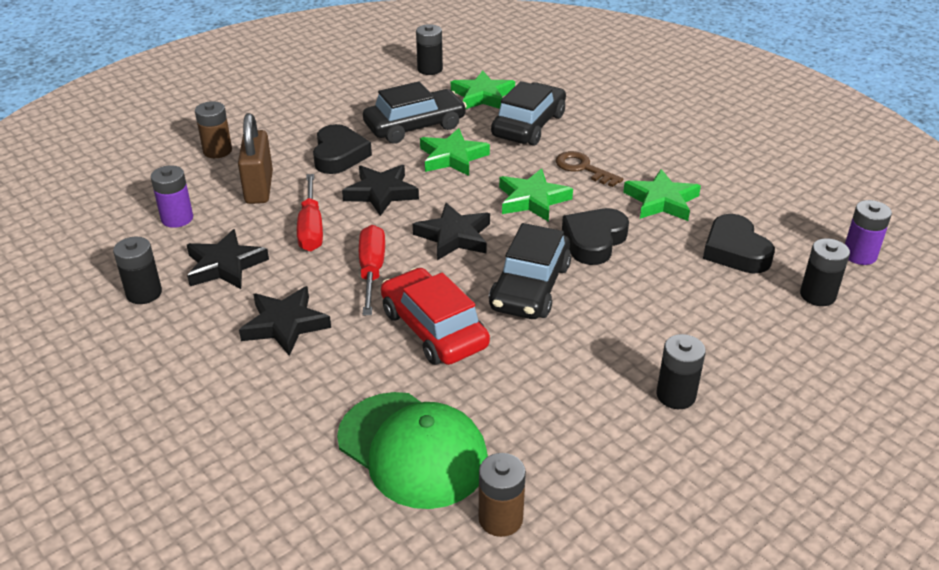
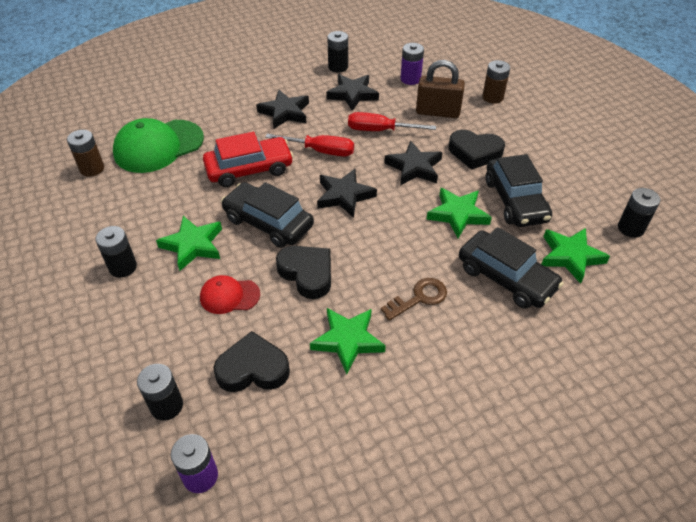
camera: 105 degrees right, 10 degrees up
green star [499,168,573,222] -> green star moved to [156,216,222,271]
none -> red cap [200,275,260,314]

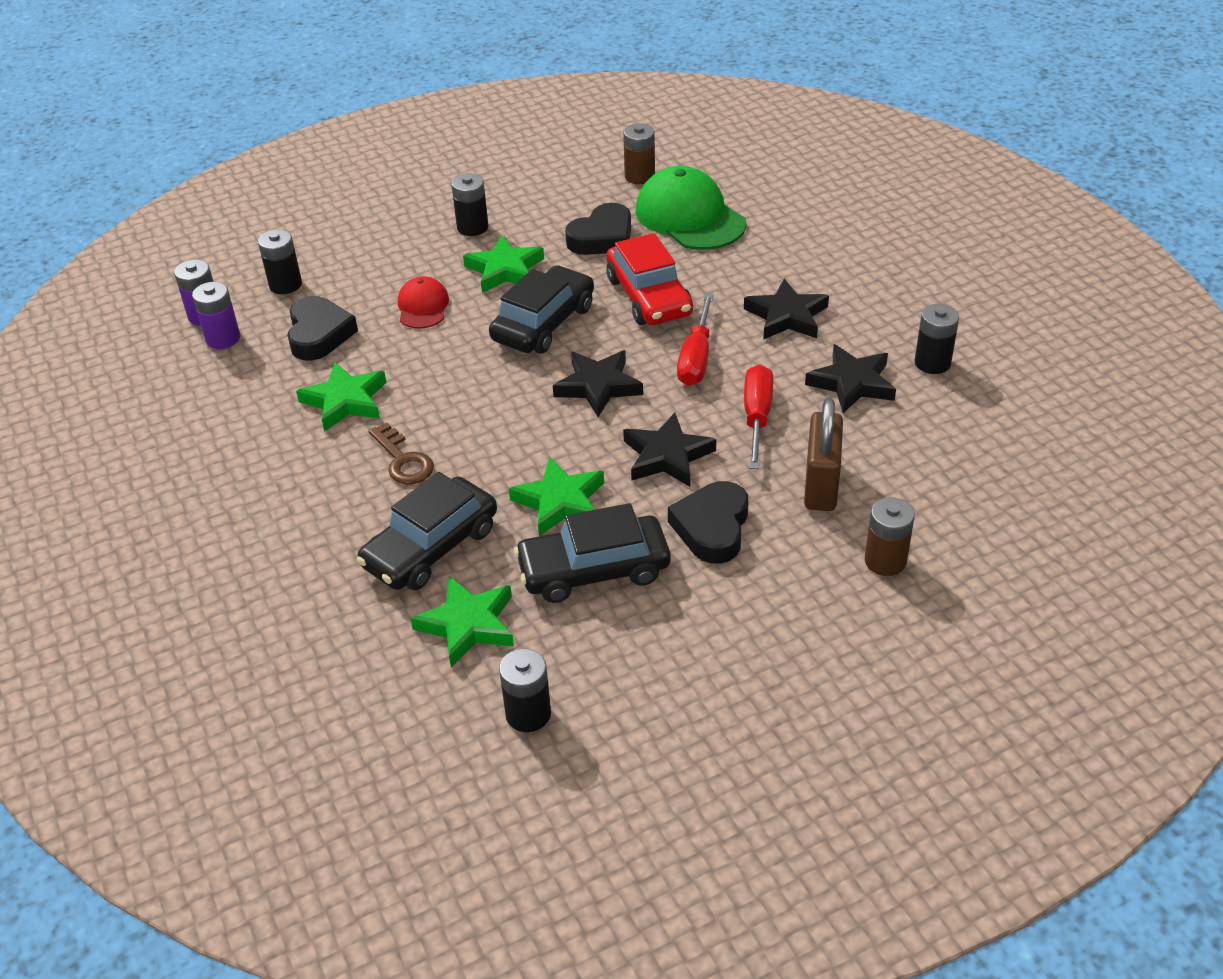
camera: 90 degrees right, 5 degrees down
black heart [276,246,331,299] -> black heart moved to [565,203,631,255]
purple battery [401,43,424,85] -> purple battery moved to [192,282,240,349]

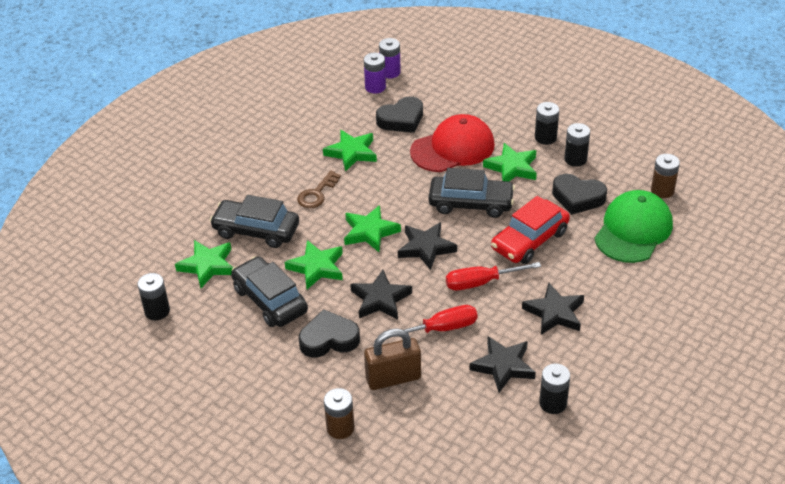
camera: 65 degrees right, 0 degrees up
black battery [258,229,302,294] -> black battery moved to [564,123,590,167]
red cap [398,276,449,329] -> red cap [410,114,495,172], size x1.87
none -> green star [344,205,401,252]

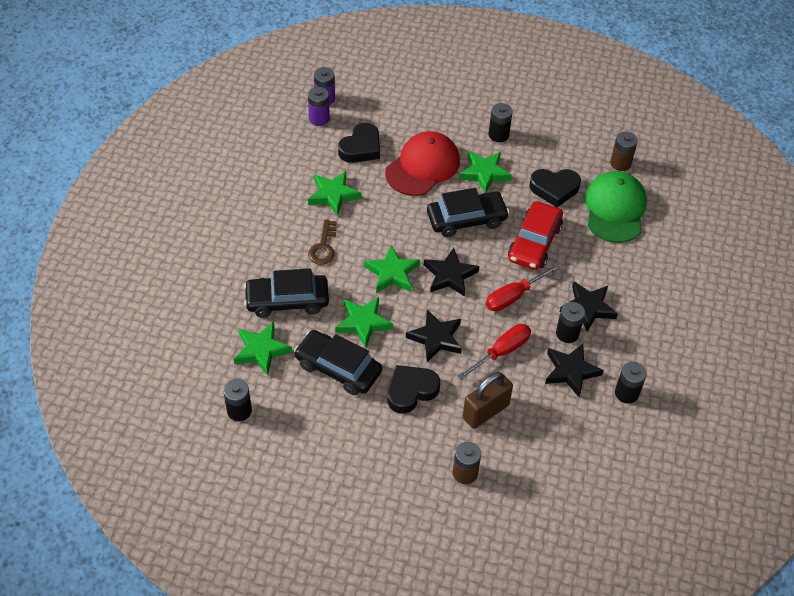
camera: 25 degrees left, 10 degrees up
black battery [564,123,590,167] -> black battery moved to [556,302,585,343]

